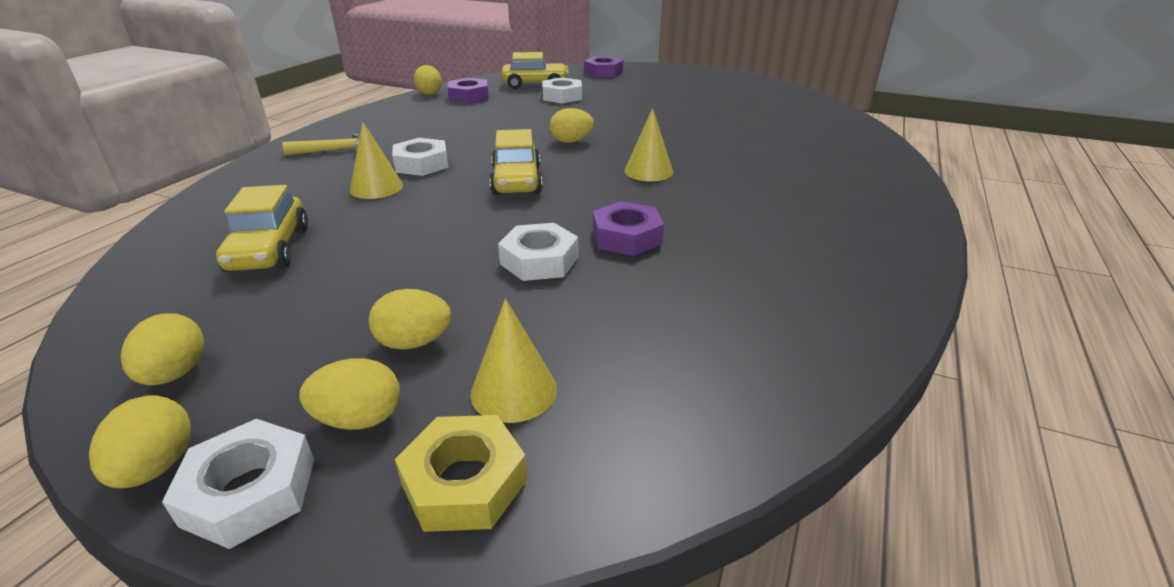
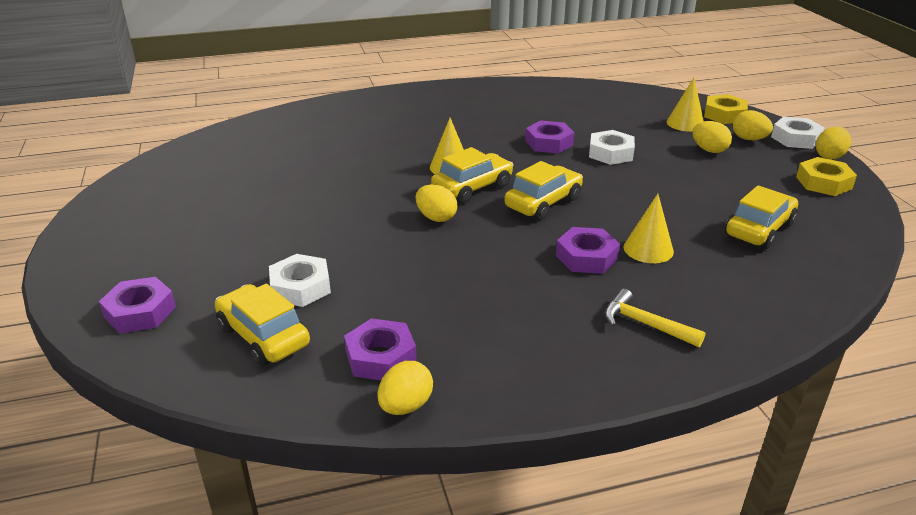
camera: 130 degrees left, 0 degrees up
yellow egg [121,313,204,385] -> yellow nut [796,157,857,196]
white nut [392,138,449,176] -> purple nut [556,227,620,274]
none -> yellow car [431,147,514,204]

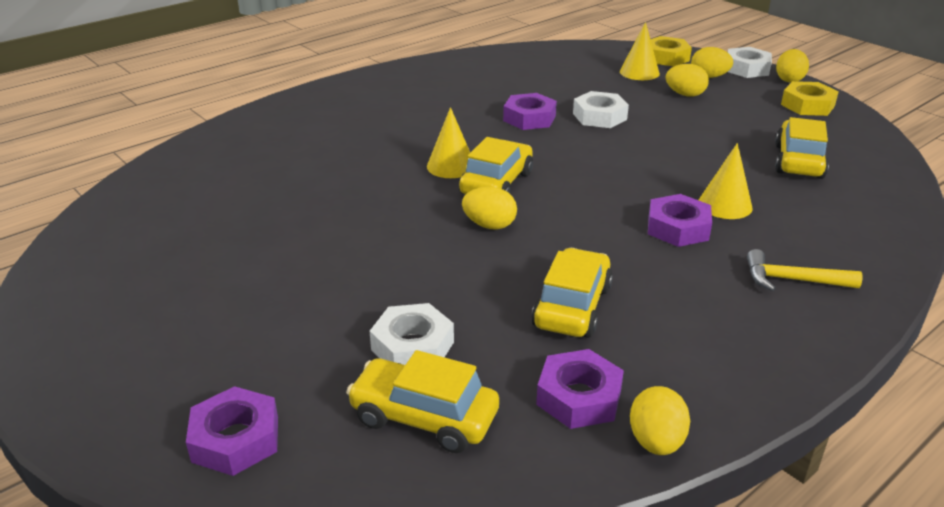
camera: 25 degrees left, 0 degrees up
yellow car [504,161,583,220] -> yellow car moved to [531,248,613,338]

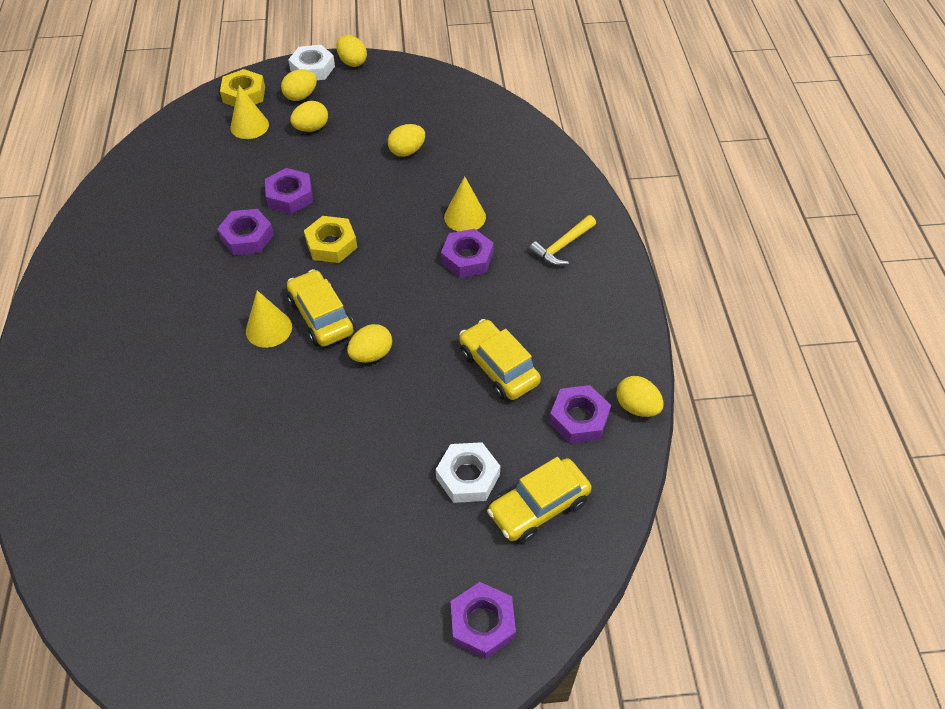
camera: 55 degrees left, 20 degrees up
white nut [573,91,629,128] -> purple nut [265,168,313,214]
yellow car [775,117,829,179] -> none
yellow nut [781,81,839,116] -> yellow nut moved to [304,216,357,263]
none -> yellow egg [388,124,425,157]

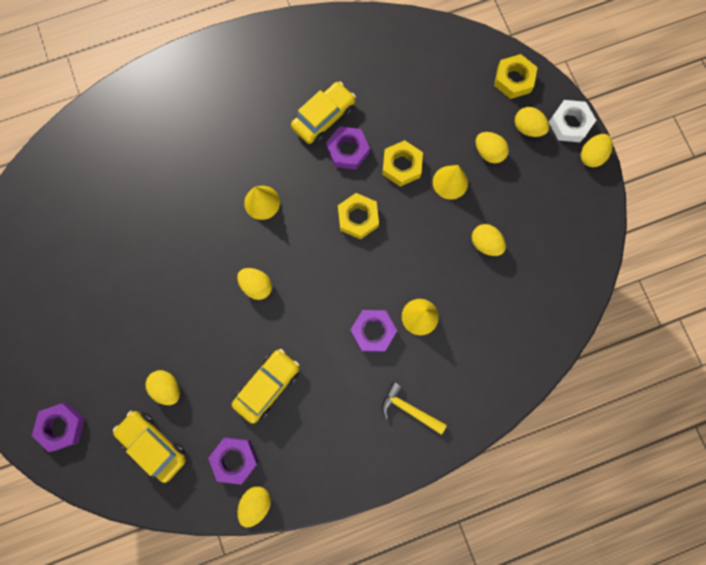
camera: 75 degrees right, 25 degrees up
yellow cone [230,85,269,139] -> yellow cone moved to [433,165,468,200]
purple nut [265,168,313,214] -> yellow nut [382,140,423,187]
yellow car [287,269,354,347] -> yellow car moved to [291,81,356,144]
white nut [436,442,500,503] -> yellow egg [145,370,180,405]

